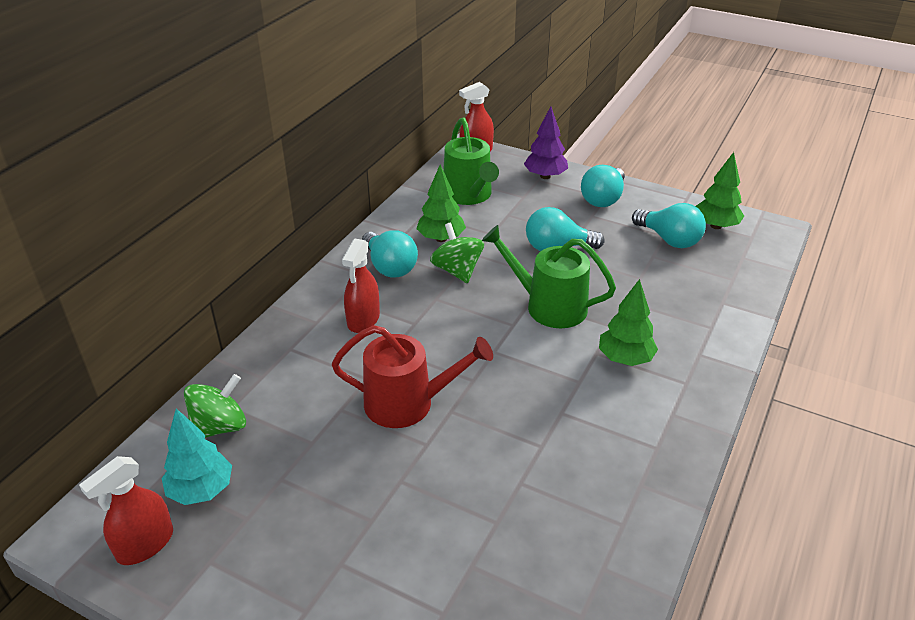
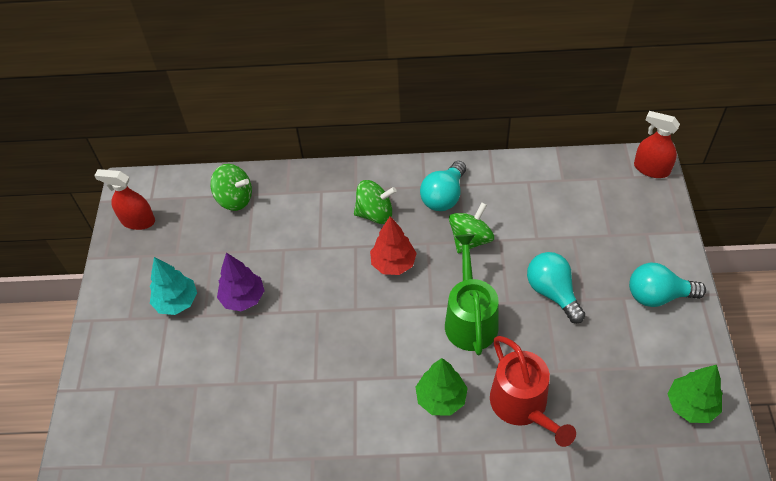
camera: 65 degrees right, 15 degrees up
turquoise tree [162,409,232,505] -> turquoise tree moved to [150,257,197,315]
red watering can [332,325,493,428] -> red watering can moved to [490,336,576,447]
red spray bottle [342,238,380,333] -> green spinning top [354,180,396,224]
green tree [416,164,466,242] -> none
green watering can [443,118,499,205] -> none
purple tree [524,106,568,179] -> purple tree moved to [217,253,265,311]
turquoise light bulb [632,203,706,248] -> none
none -> red tree [370,216,417,275]

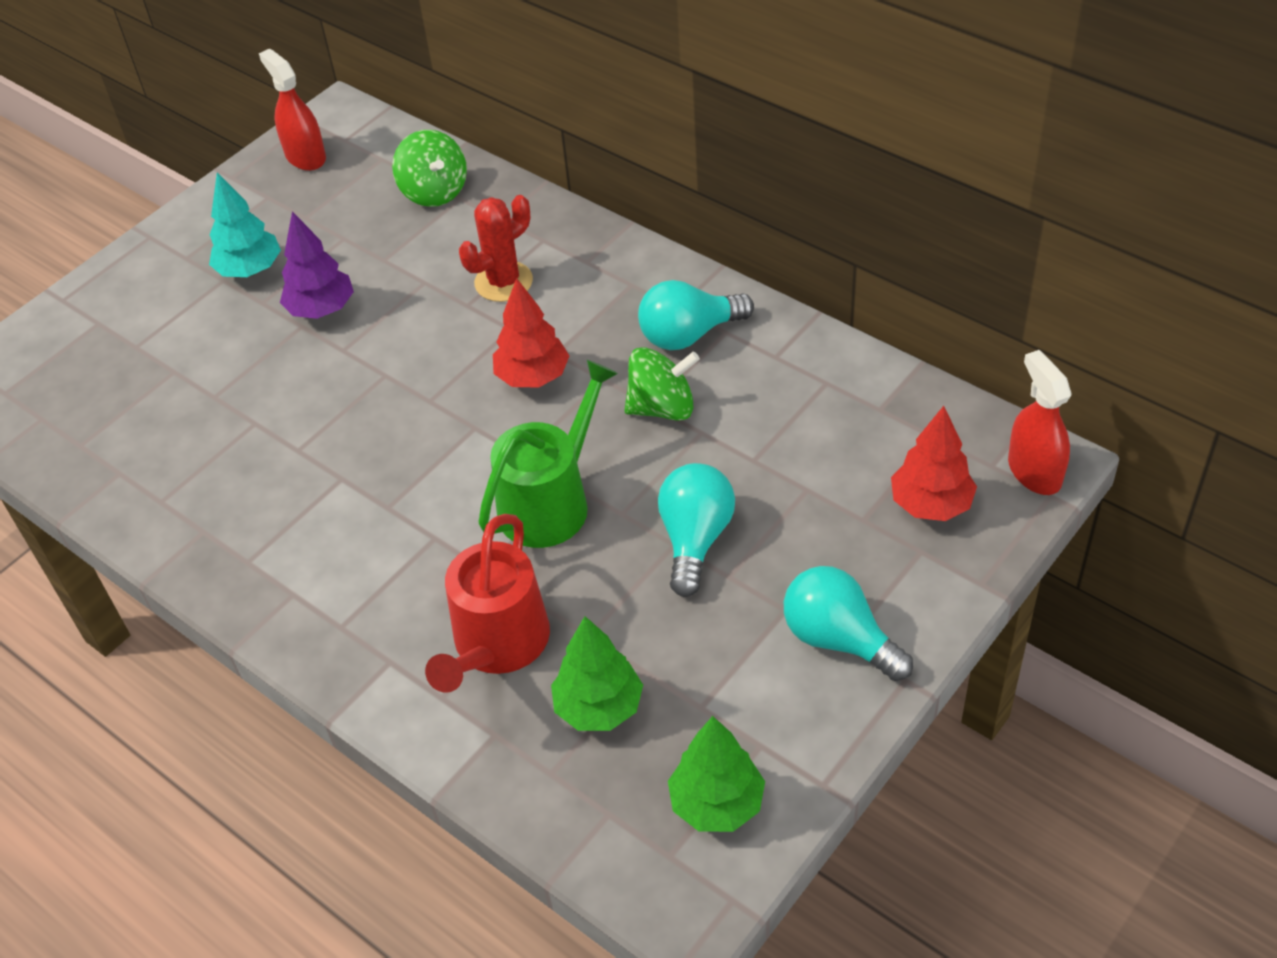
camera: 40 degrees right, 5 degrees down
green spinning top [354,180,396,224] -> none
green tree [415,358,468,416] -> green tree moved to [551,616,643,731]
none -> red cactus [459,195,533,302]
none -> red tree [891,406,977,521]

